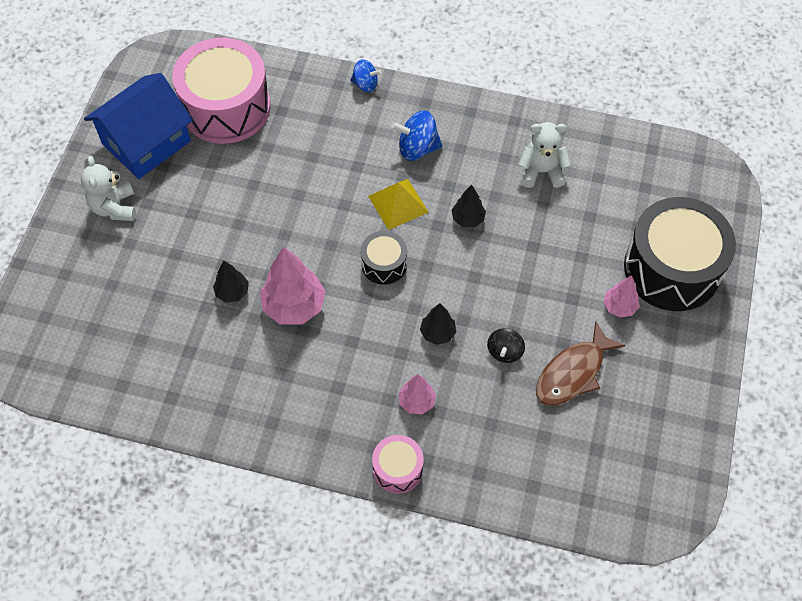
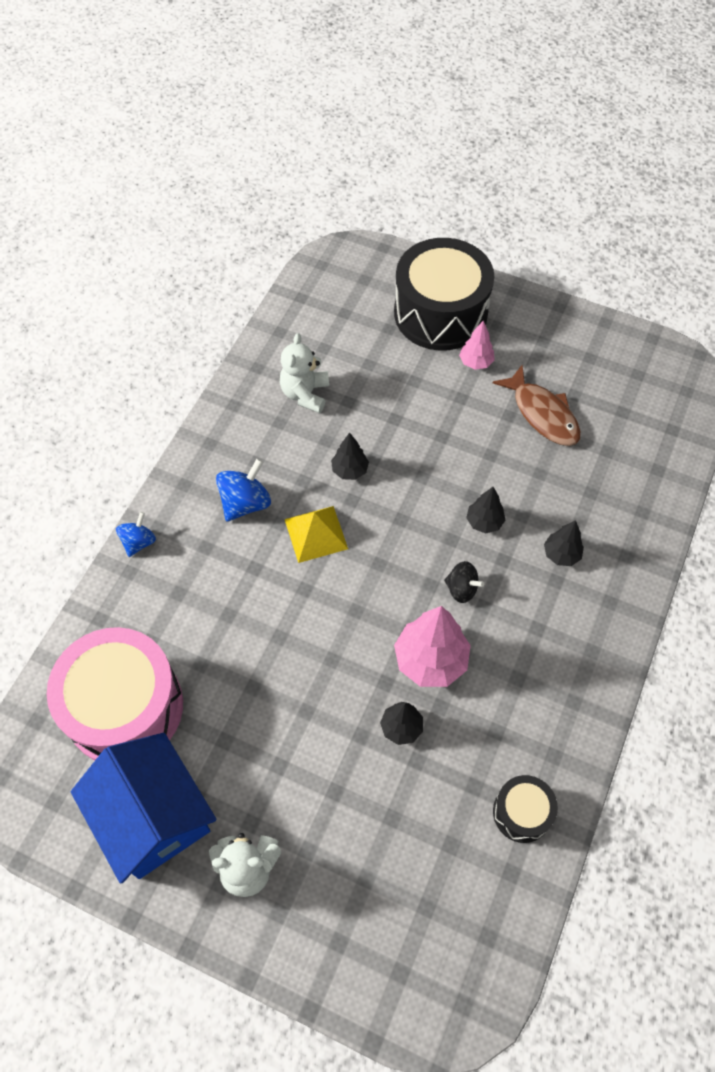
camera: 80 degrees left, 0 degrees up
black drum [361,231,407,285] -> black drum moved to [493,775,558,843]
pink drum [372,435,424,493] -> none
blue spinning top [391,111,442,161] -> blue spinning top turned 150 degrees counterclockwise [216,458,271,522]
pink tree [399,374,436,414] -> black tree [544,520,584,566]
black spinning top [487,328,525,363] -> black spinning top moved to [444,561,484,603]

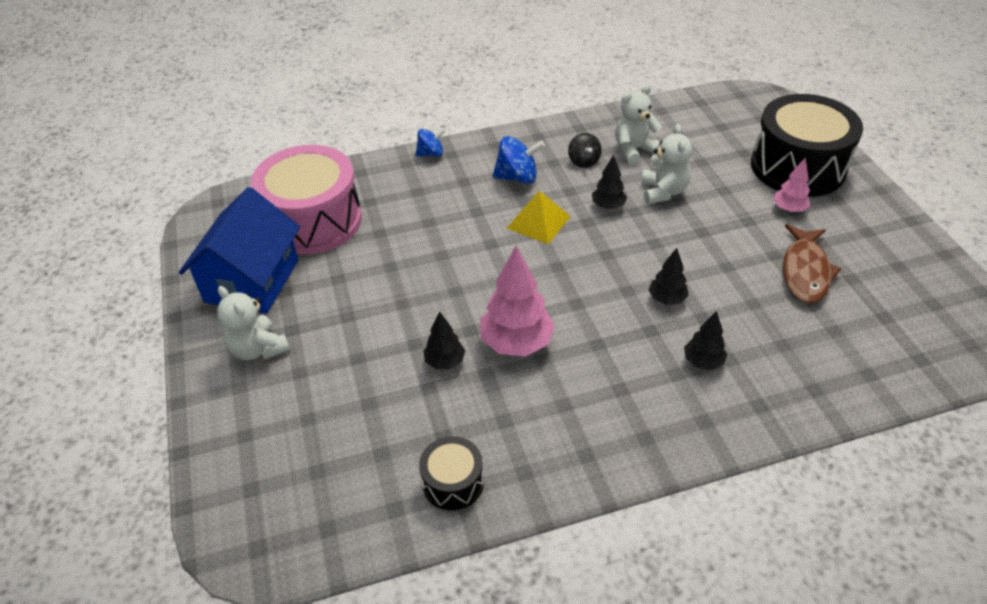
camera: 50 degrees right, 15 degrees down
black spinning top [444,561,484,603] -> black spinning top moved to [568,133,602,168]
none -> white teddy bear [641,124,692,204]

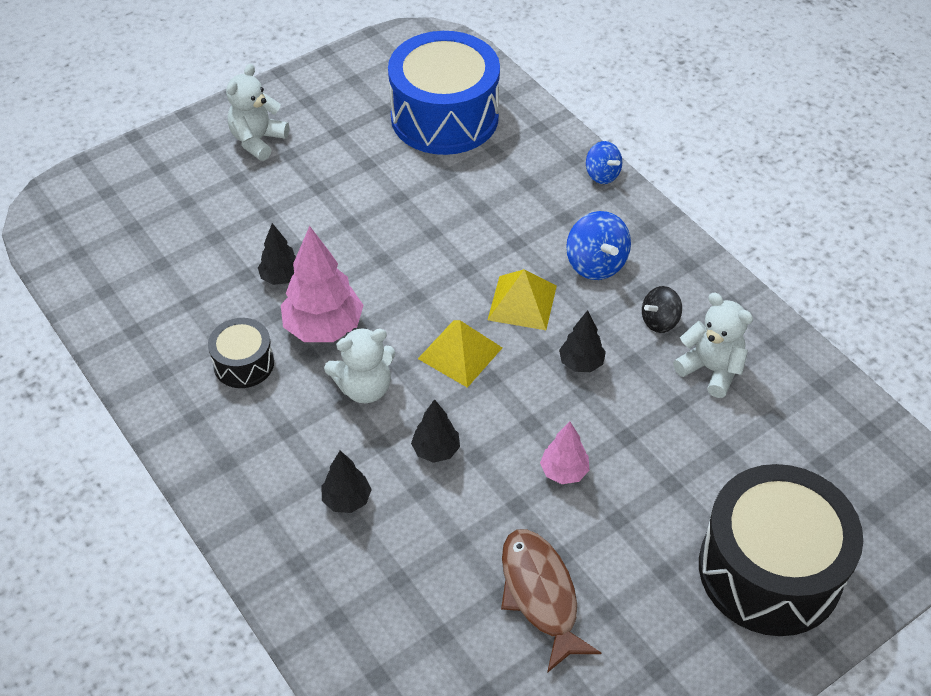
camera: 70 degrees right, 5 degrees up
blue house [179,187,300,314] -> none
pink drum [251,145,362,254] -> blue drum [388,31,500,155]
black drum [419,436,484,511] -> black drum moved to [208,318,274,388]
white teddy bear [641,124,692,204] -> white teddy bear moved to [324,328,395,403]
pink tree [773,157,810,212] -> pink tree moved to [540,422,589,484]
brown fish [783,224,842,303] -> brown fish turned 75 degrees clockwise [501,529,601,673]
none -> yellow pyramid [418,320,502,388]

